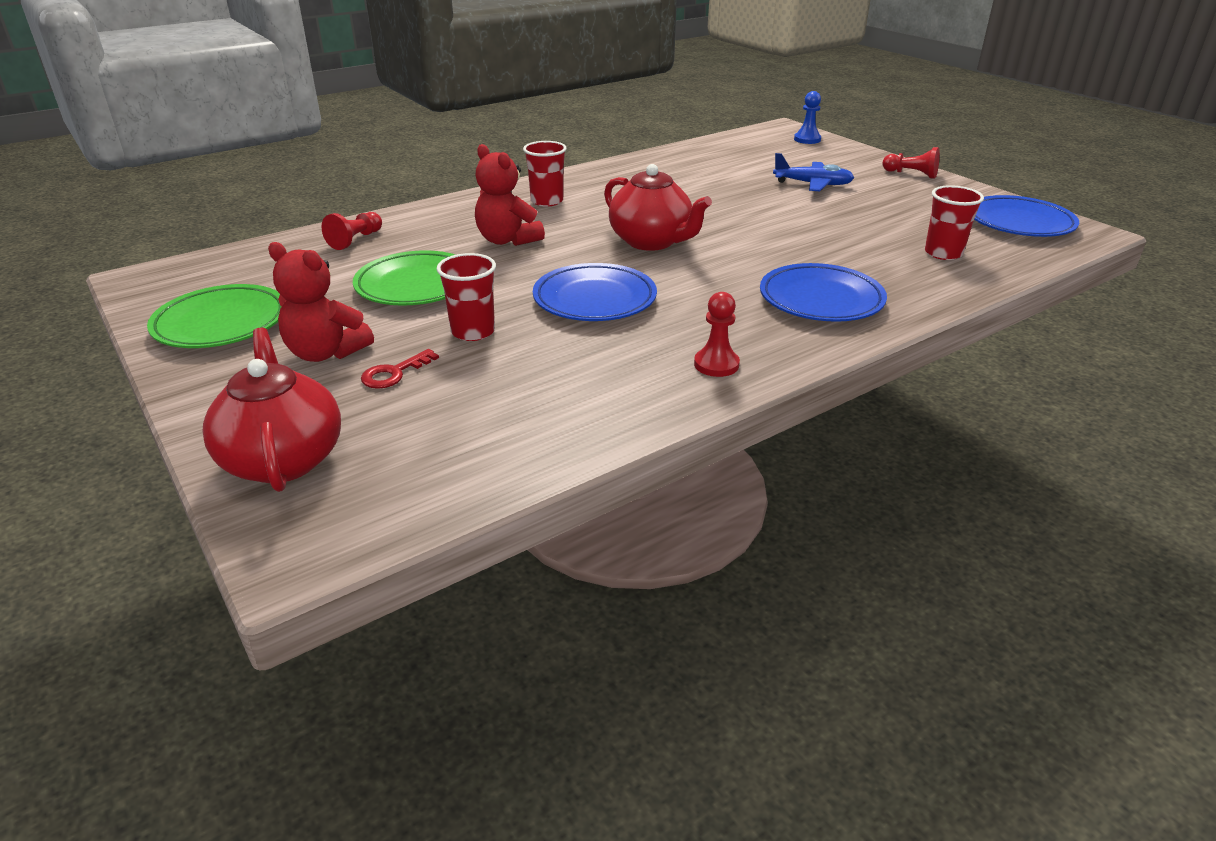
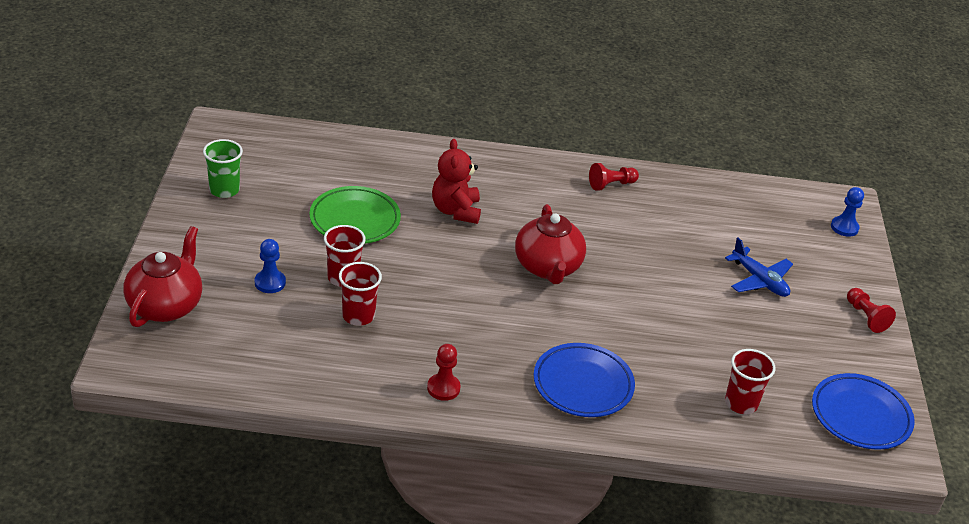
camera: 35 degrees right, 5 degrees up
green plate [147,284,282,348] -> green cup [203,139,243,198]
red teddy bear [268,242,374,362] -> none
red pawn [322,212,382,250] -> red pawn moved to [589,163,639,191]
red key [361,349,439,389] -> blue pawn [255,239,286,293]
red cup [523,141,567,206] -> red cup moved to [339,262,382,326]
blue plate [533,263,657,321] -> none

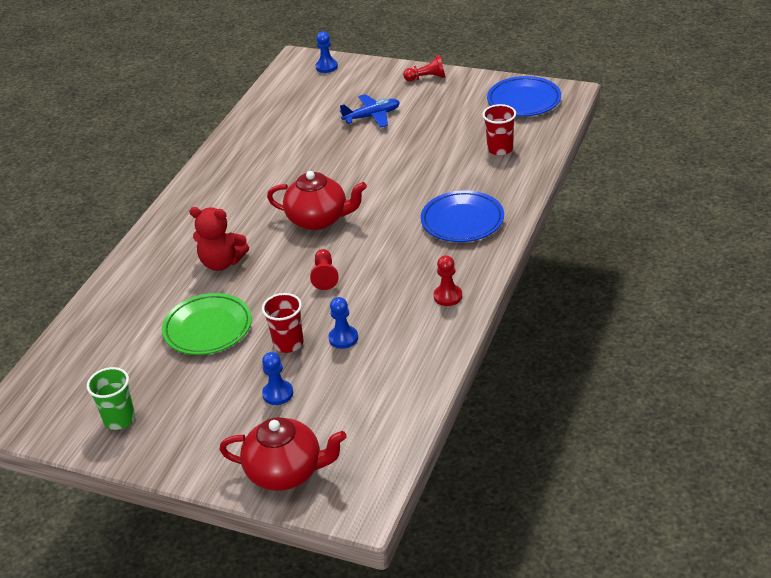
camera: 65 degrees left, 0 degrees up
red teapot [124,226,202,327] -> red teapot turned 150 degrees clockwise [219,417,347,491]
red cup [339,262,382,326] -> blue pawn [328,297,358,349]
red pawn [589,163,639,191] -> red pawn moved to [310,249,339,290]

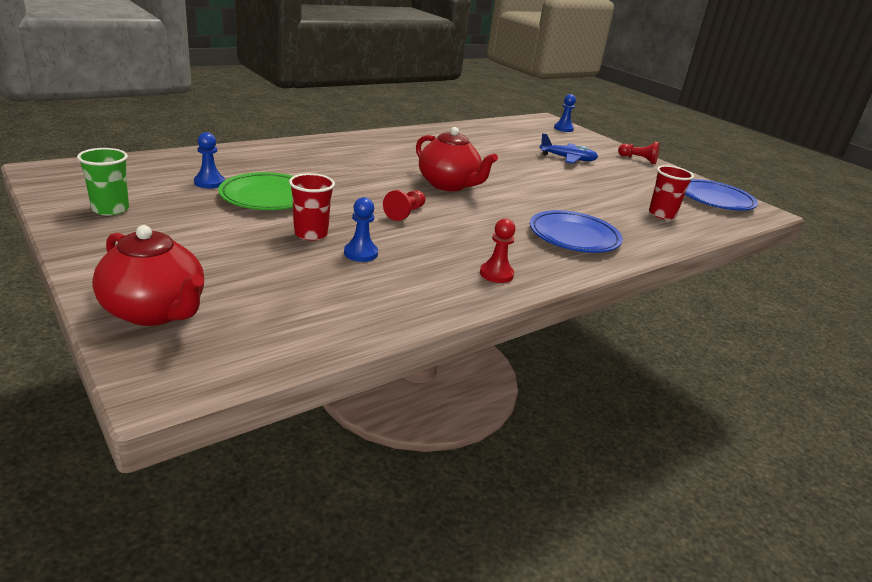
camera: 25 degrees right, 10 degrees down
red teddy bear [189,207,249,271] -> none
blue pawn [262,352,293,405] -> blue pawn moved to [194,132,225,189]

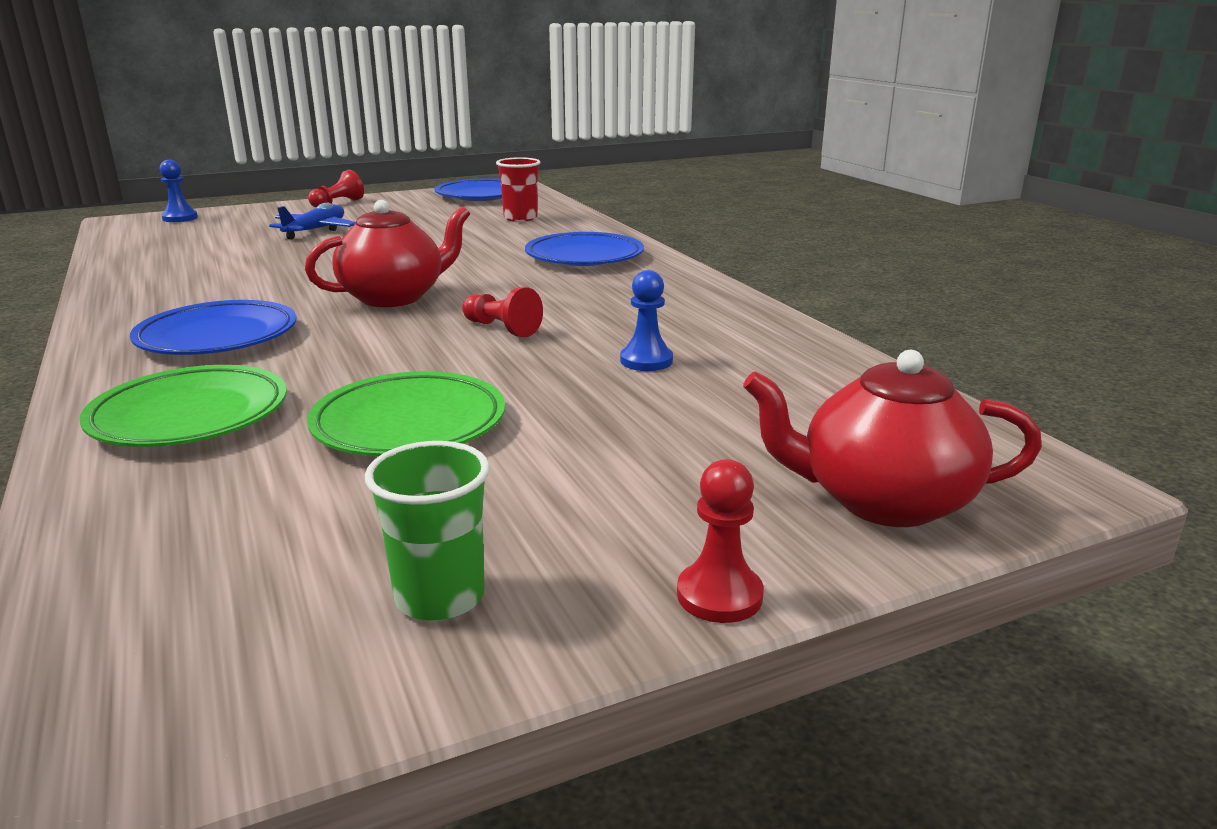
camera: 75 degrees left, 5 degrees down
red teapot [92,225,204,326] -> red teapot turned 135 degrees counterclockwise [743,350,1042,527]
blue pawn [194,132,225,189] -> none
red cup [289,173,335,241] -> none
red pawn [480,219,516,283] -> red pawn moved to [677,459,764,623]
none -> green plate [80,365,287,447]
none -> blue plate [130,300,297,355]

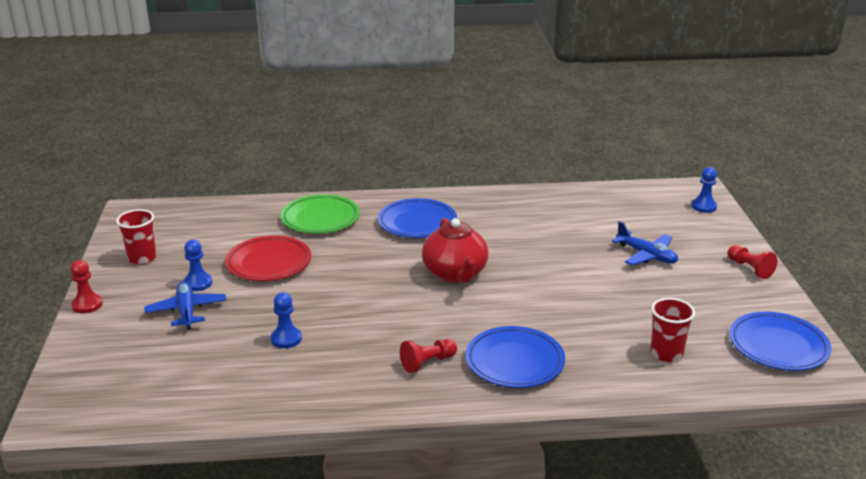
camera: 110 degrees right, 5 degrees up
green plate [307,371,505,457] -> red plate [225,236,311,281]
green cup [365,441,490,621] -> red cup [116,209,156,265]
red pawn [462,287,543,337] -> red pawn moved to [400,339,457,373]
red teapot [743,350,1042,527] -> none
none -> blue plane [144,281,227,330]
none -> blue pawn [183,240,212,291]

